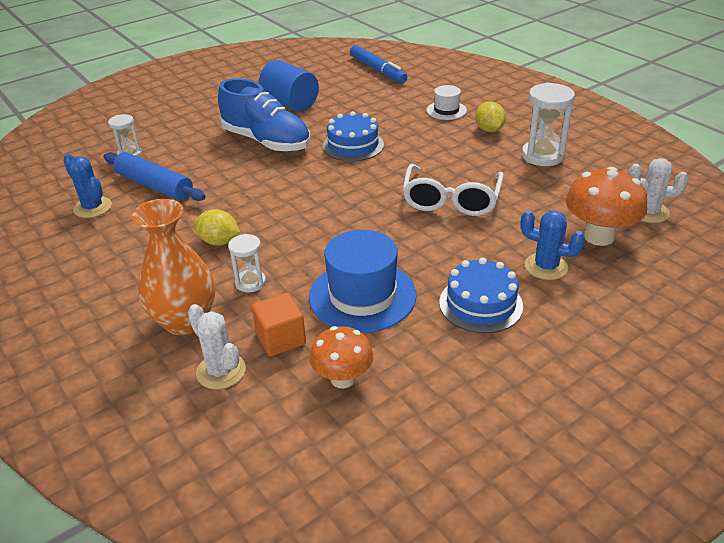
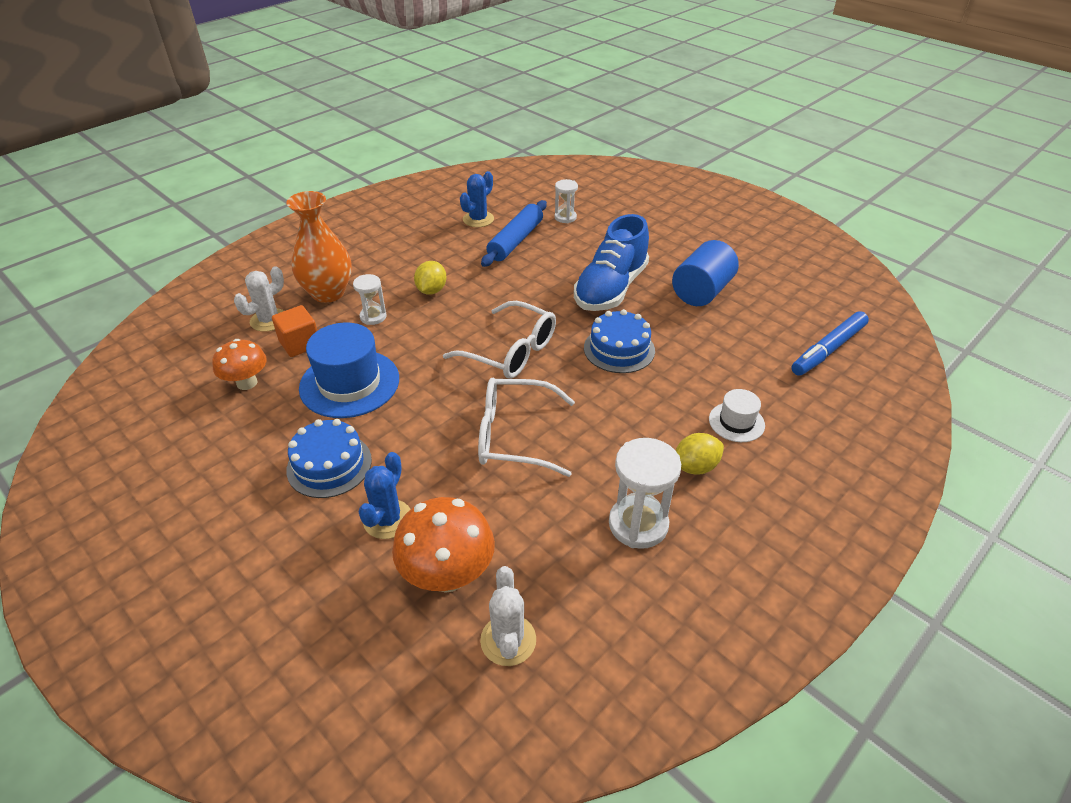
camera: 80 degrees right, 5 degrees up
none -> white glasses [443,301,556,379]

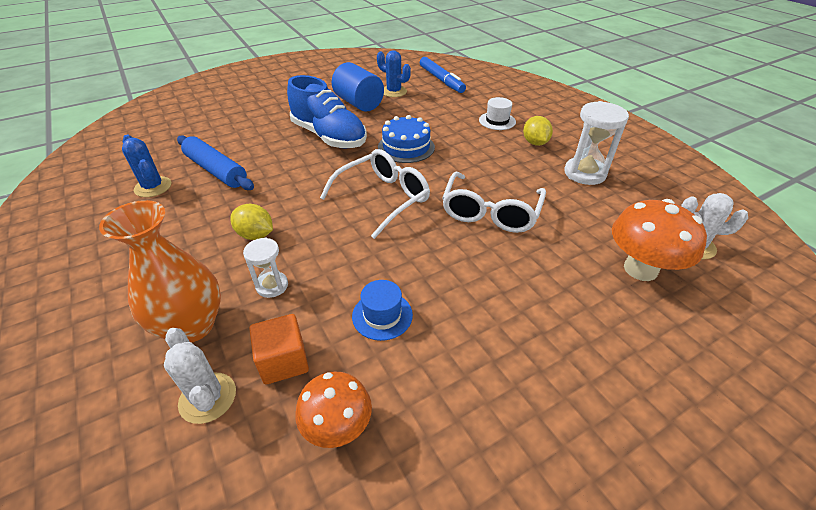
camera: 75 degrees left, 0 degrees up
blue cake [286,419,372,498] -> none
blue hat [299,322,399,418] -> blue hat [352,280,413,341], size x0.53
blue cactus [359,452,411,539] -> blue cactus moved to [377,50,411,97]
white hourglass [554,179,578,223] -> none

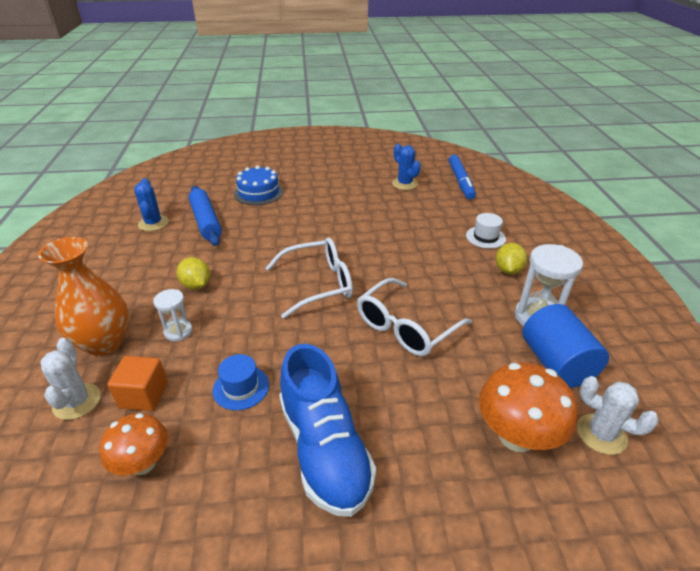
camera: 25 degrees right, 5 degrees down
blue shoe [287,75,367,149] -> blue shoe moved to [279,344,376,517]
blue cylinder [332,62,384,112] -> blue cylinder moved to [522,304,609,388]
blue cake [378,115,435,163] -> blue cake moved to [234,166,284,205]

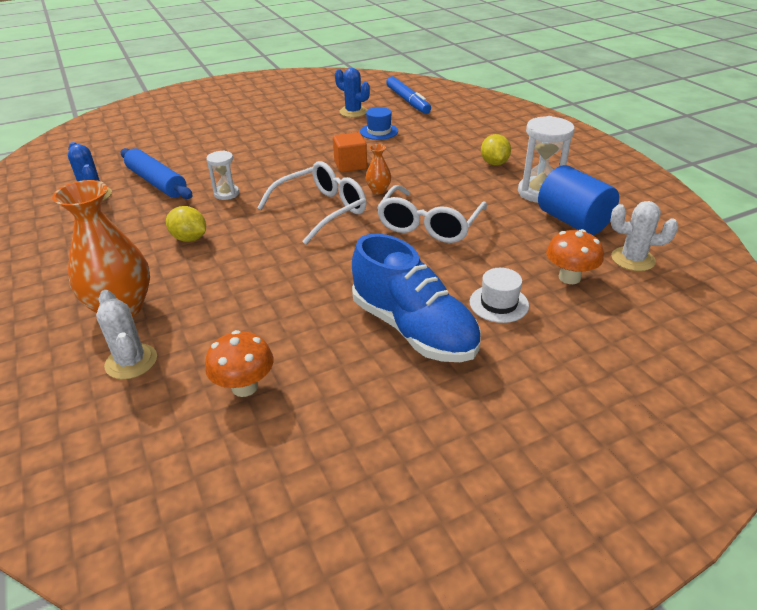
camera: 20 degrees left, 0 degrees up
orange cube [107,356,168,411] -> orange cube moved to [333,132,367,172]
white hourglass [153,289,193,341] -> white hourglass moved to [206,150,239,200]
blue hat [213,354,269,410] -> blue hat moved to [360,107,398,140]
blue cake [234,166,284,205] -> none
white hat [466,213,506,249] -> white hat moved to [470,268,529,323]
orange mushroom [479,363,578,452] -> orange mushroom [546,229,604,284], size x0.66
none -> orange vase [366,144,391,194]

